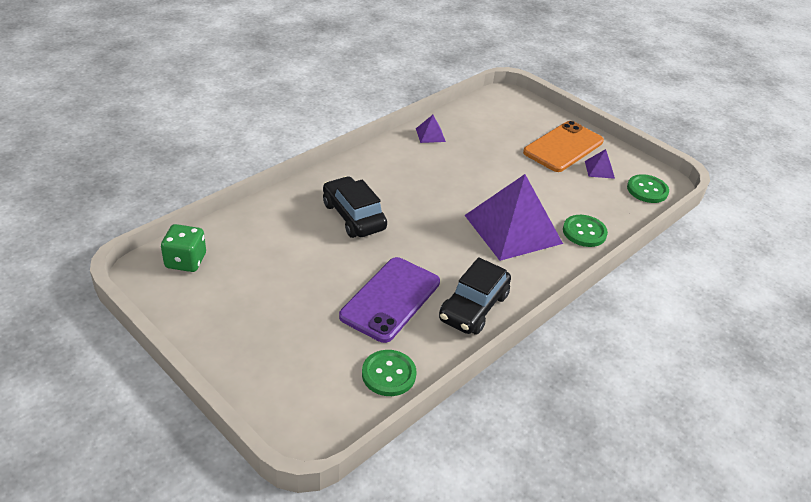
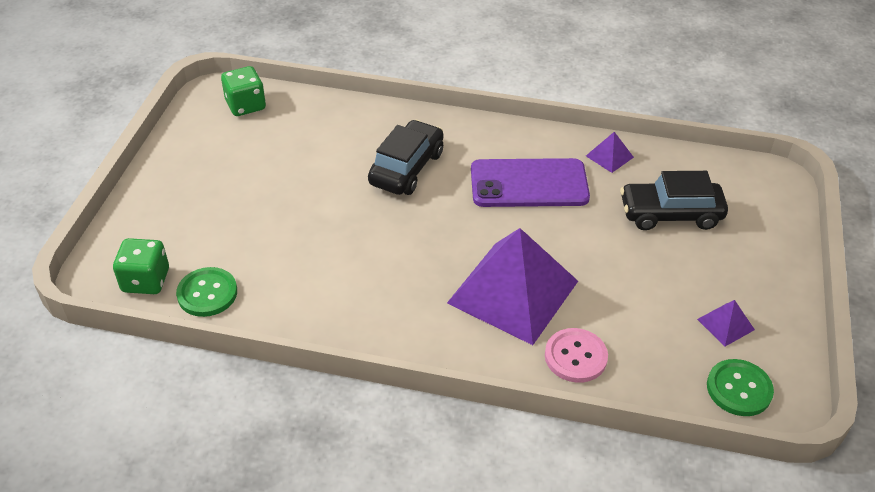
camera: 60 degrees right, 5 degrees up
purple phone [339,257,440,343] -> purple phone moved to [471,158,590,207]
black car [439,257,511,335] -> black car moved to [620,171,728,230]
orange phone [523,121,604,172] -> none
green button [563,215,608,247] -> pink button [545,328,608,383]
none -> green dice [113,238,169,294]

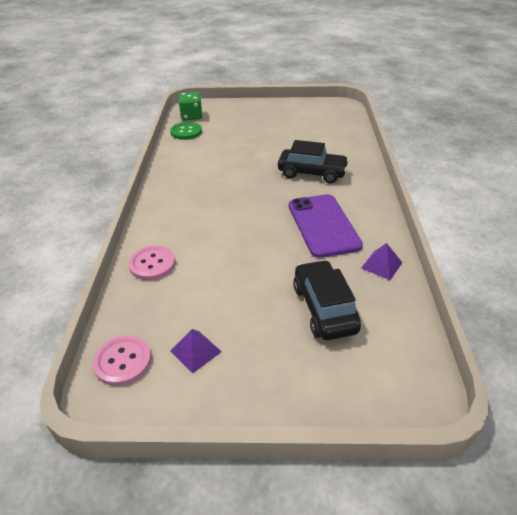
camera: 80 degrees right, 5 degrees down
green dice [221,66,266,116] -> none
purple pyramid [447,228,578,345] -> none
green button [707,359,774,416] -> pink button [93,335,152,386]

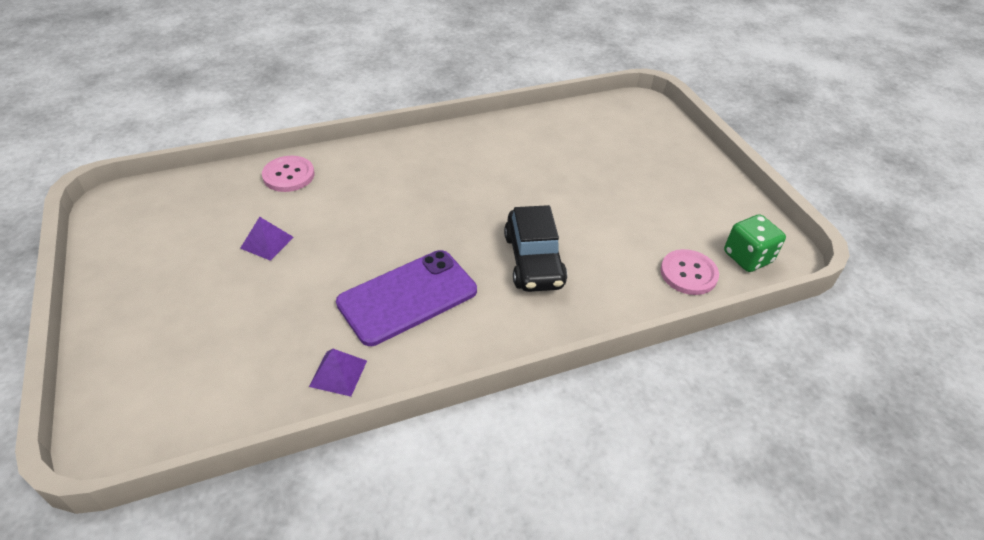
camera: 65 degrees right, 5 degrees up
pink button [93,335,152,386] -> pink button moved to [660,249,719,295]
green button [170,122,202,140] -> none
purple pyramid [170,329,222,374] -> purple pyramid moved to [240,217,294,261]
green dice [179,92,203,120] -> green dice moved to [724,214,786,272]
black car [293,260,361,340] -> none

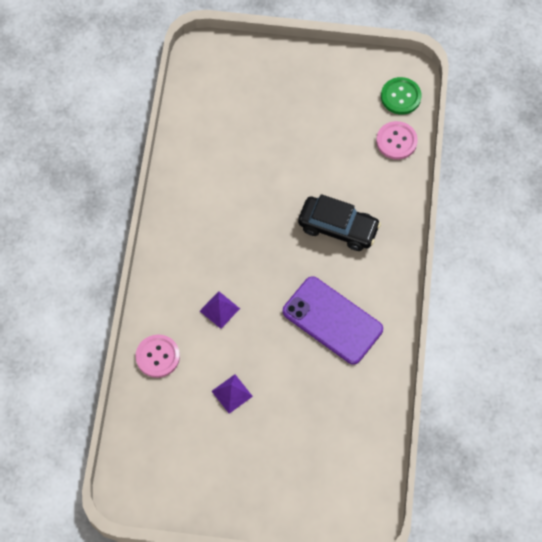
camera: 60 degrees left, 20 degrees up
purple pyramid [309,349,367,397] -> purple pyramid moved to [200,291,240,329]
purple phone [336,250,477,346] -> purple phone turned 45 degrees counterclockwise [283,276,383,365]
green dice [724,214,786,272] -> green button [381,77,422,115]

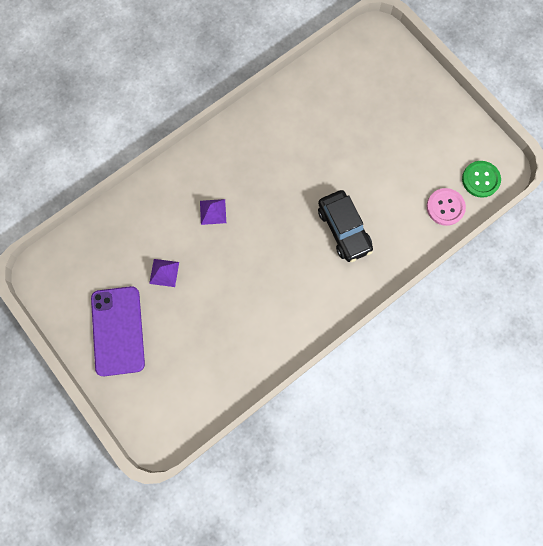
camera: 45 degrees right, 10 degrees up
pink button [135,335,180,378] -> none
purple phone [283,276,383,365] -> purple phone moved to [91,286,145,376]

